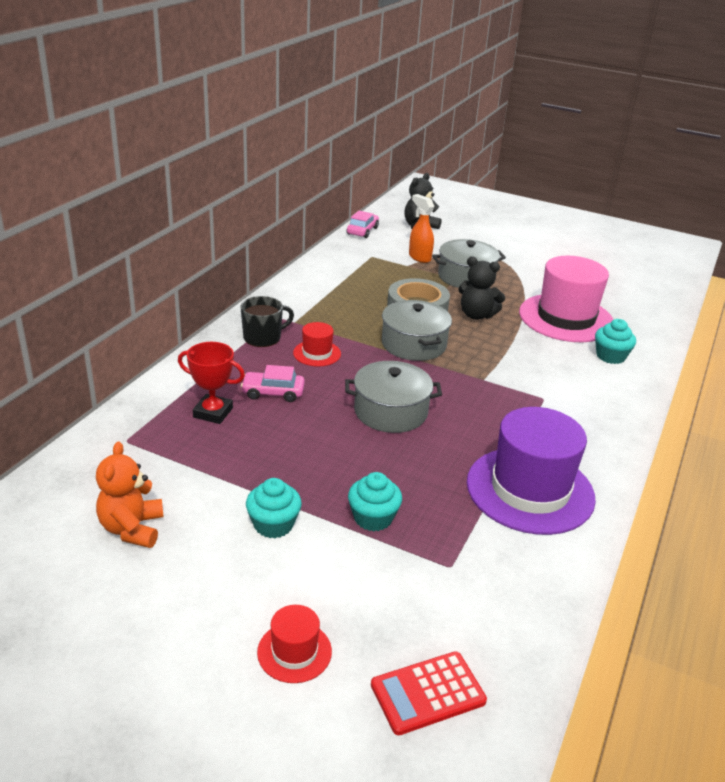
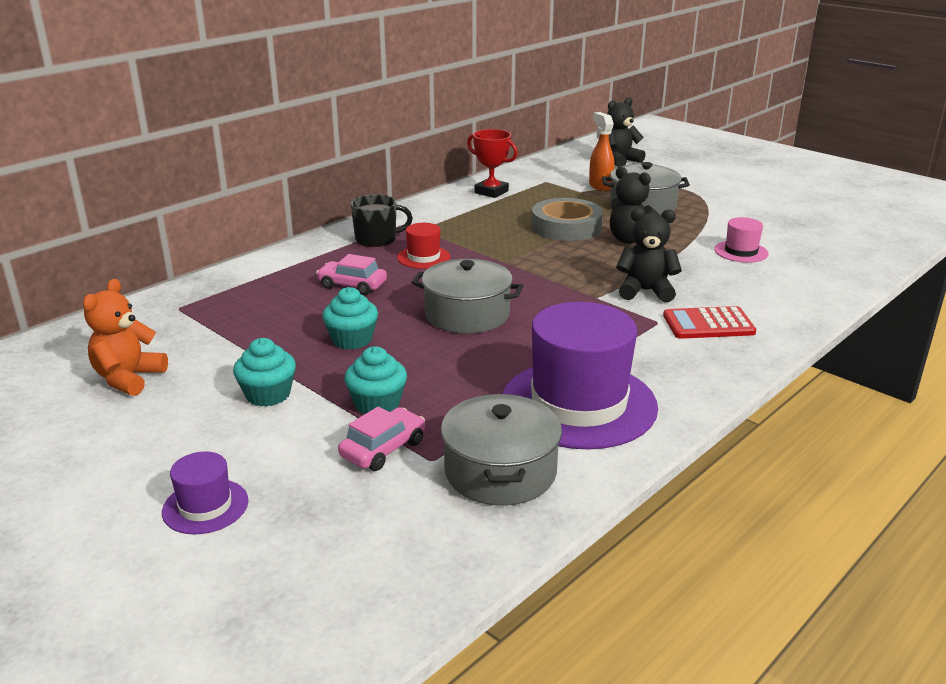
camera: 20 degrees right, 5 degrees down
red trophy [178,342,245,424] -> red trophy moved to [467,129,518,198]
red hat [257,605,332,683] -> purple hat [162,451,248,534]
pink car [347,210,379,238] -> pink car moved to [338,407,425,471]
red calculator [371,651,487,735] -> red calculator moved to [663,306,756,339]
grey pot [382,300,452,361] -> grey pot moved to [441,394,562,506]
pink hat [519,256,614,342] -> pink hat [714,217,769,263], size x0.46
turquoise cupcake [595,319,636,364] -> turquoise cupcake moved to [322,287,378,350]
none -> black teddy bear [616,208,682,302]

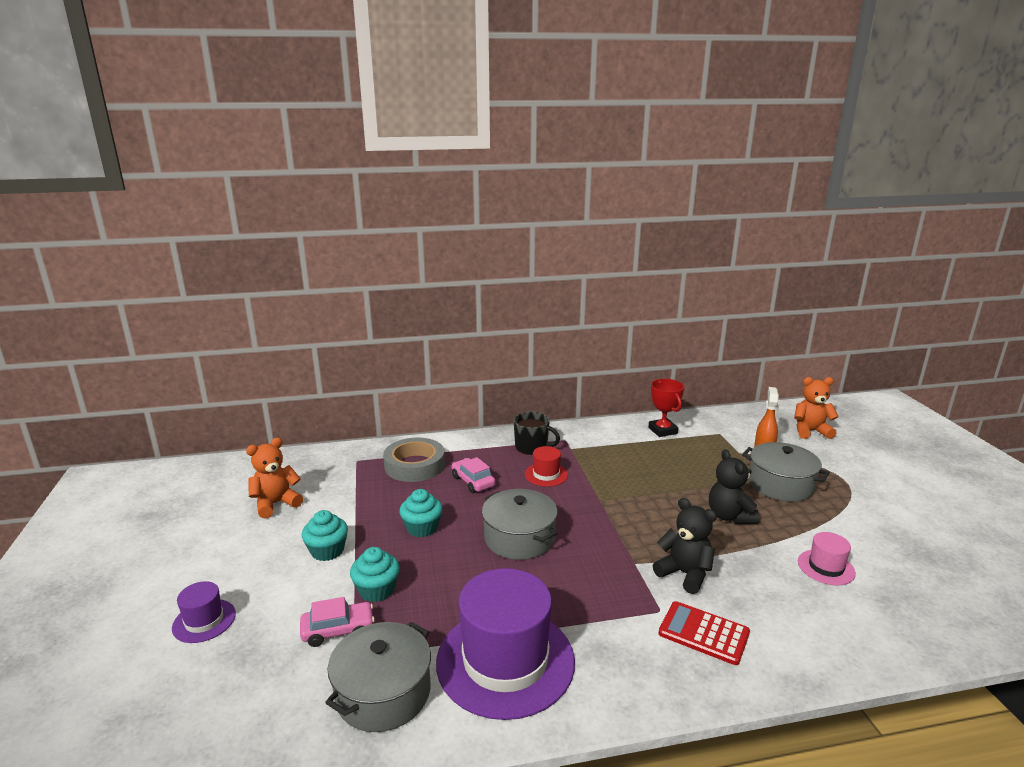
camera: 35 degrees right, 5 degrees down
grey tape [532,198,603,241] -> grey tape moved to [383,437,445,482]
black teddy bear [607,97,646,167] -> orange teddy bear [794,377,839,439]

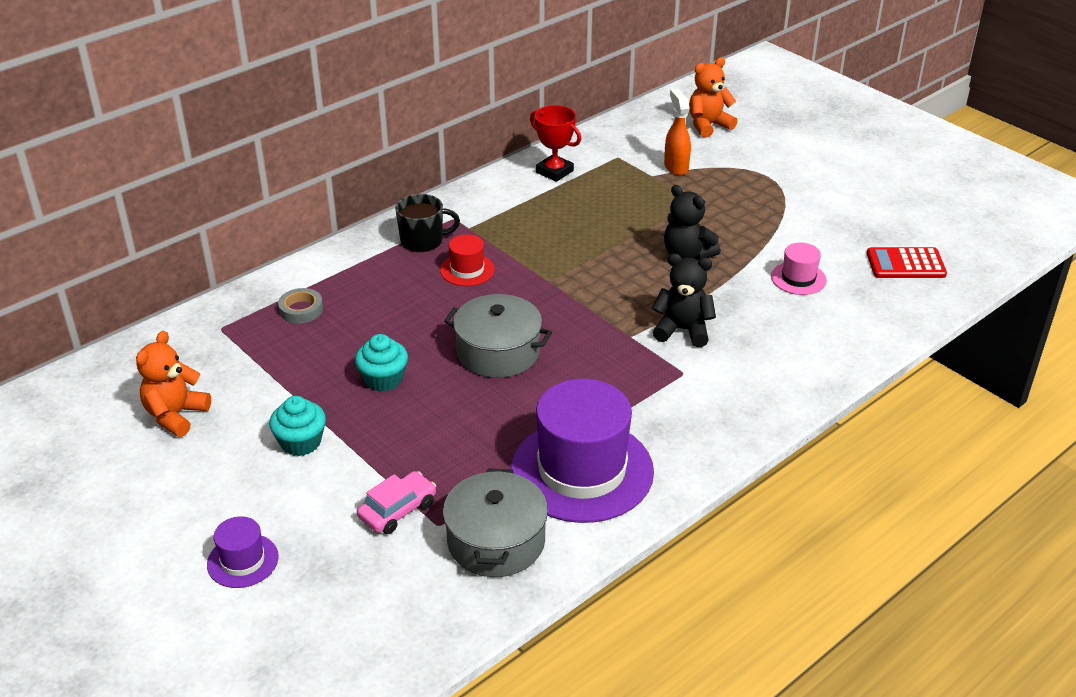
camera: 30 degrees left, 15 degrees up
turquoise cupcake [350,547,400,602] -> none
grey tape [383,437,445,482] -> grey tape [278,288,323,323], size x0.54
pink car [451,457,495,493] -> none
red calculator [658,601,750,665] -> red calculator moved to [867,247,947,278]
grey pot [742,442,830,502] -> none

